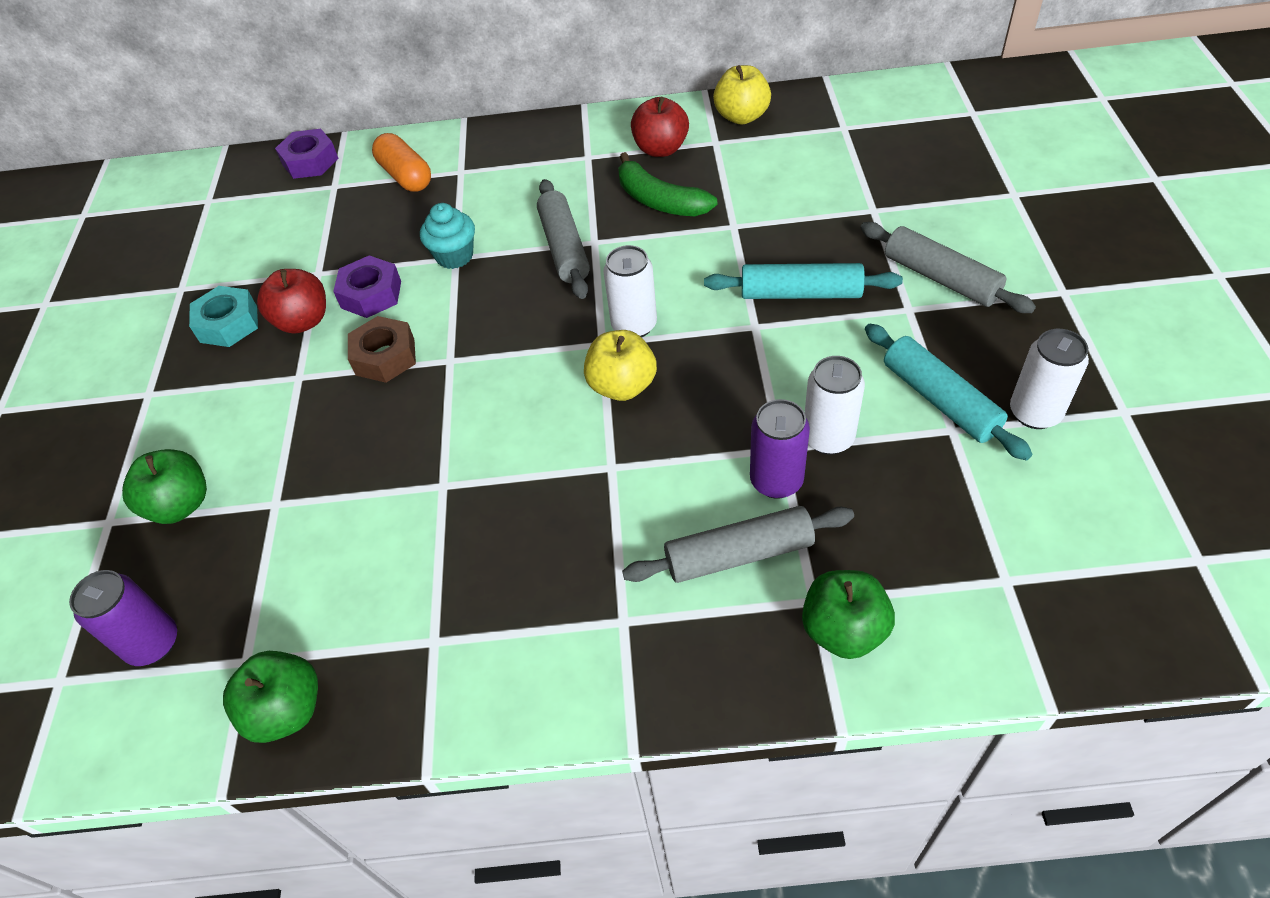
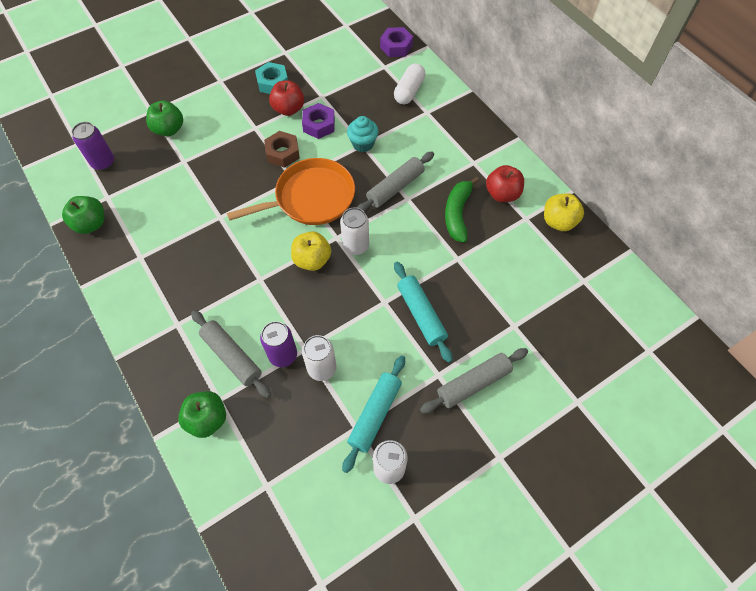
camera: 55 degrees right, 10 degrees up
orange capsule [372,133,431,192] -> white capsule [394,63,425,104]
grey rolling pin [860,222,1036,313] -> grey rolling pin turned 45 degrees clockwise [420,348,528,414]
none -> orange pan [227,158,355,225]

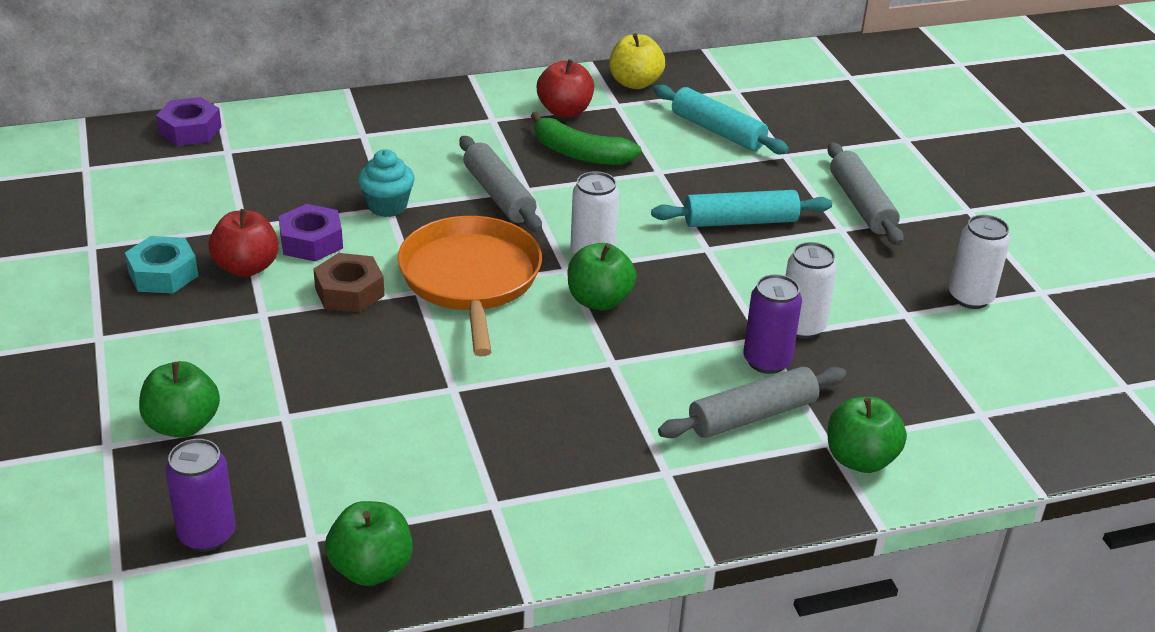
camera: 75 degrees left, 25 degrees down
yellow apple [291,231,331,271] -> green apple [567,243,637,311]
turquoise rolling pin [342,355,405,473] -> turquoise rolling pin moved to [654,85,789,154]
white capsule [394,63,425,104] -> none

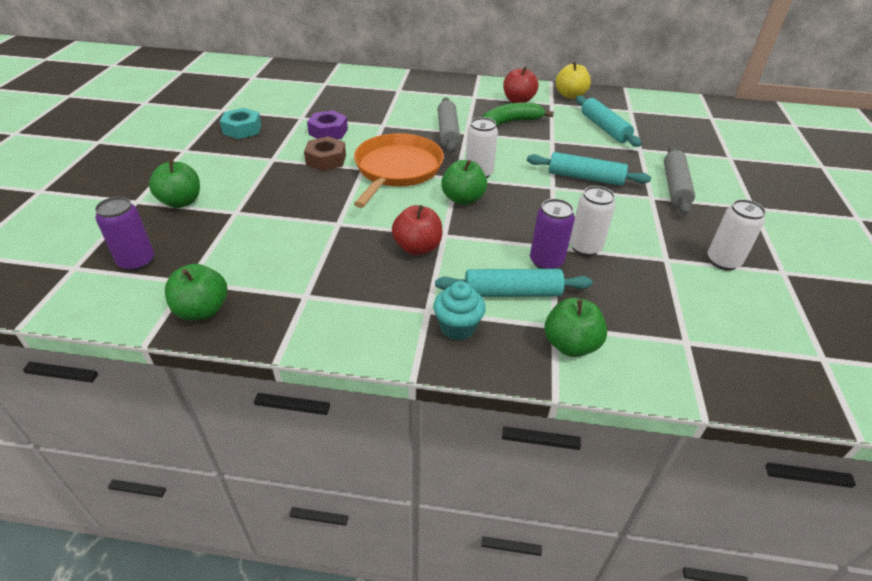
camera: 25 degrees right, 5 degrees up
purple nut [156,97,222,146] -> none
red apple [208,209,279,277] -> red apple moved to [392,205,442,255]
turquoise cupcake [358,149,415,217] -> turquoise cupcake moved to [433,281,486,340]
green banana [531,112,641,165] -> green banana turned 105 degrees clockwise [483,102,554,127]
grey rolling pin [658,367,847,438] -> turquoise rolling pin [435,269,593,297]

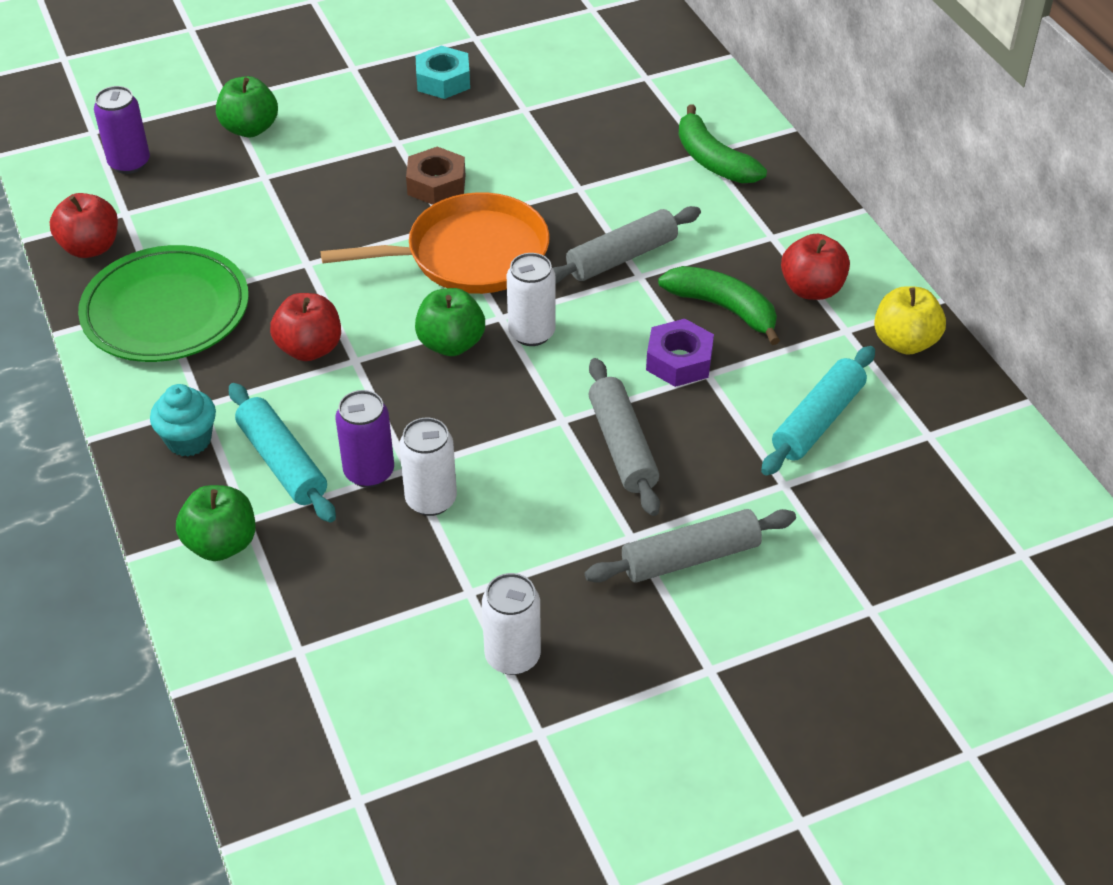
camera: 60 degrees right, 5 degrees up
green apple [165,264,227,320] -> red apple [50,193,118,258]
purple nut [307,110,348,139] -> purple nut moved to [646,319,714,387]
turquoise rolling pin [527,152,651,186] -> grey rolling pin [589,358,660,516]
none -> green plate [78,245,249,362]
none -> green banana [679,104,767,183]

